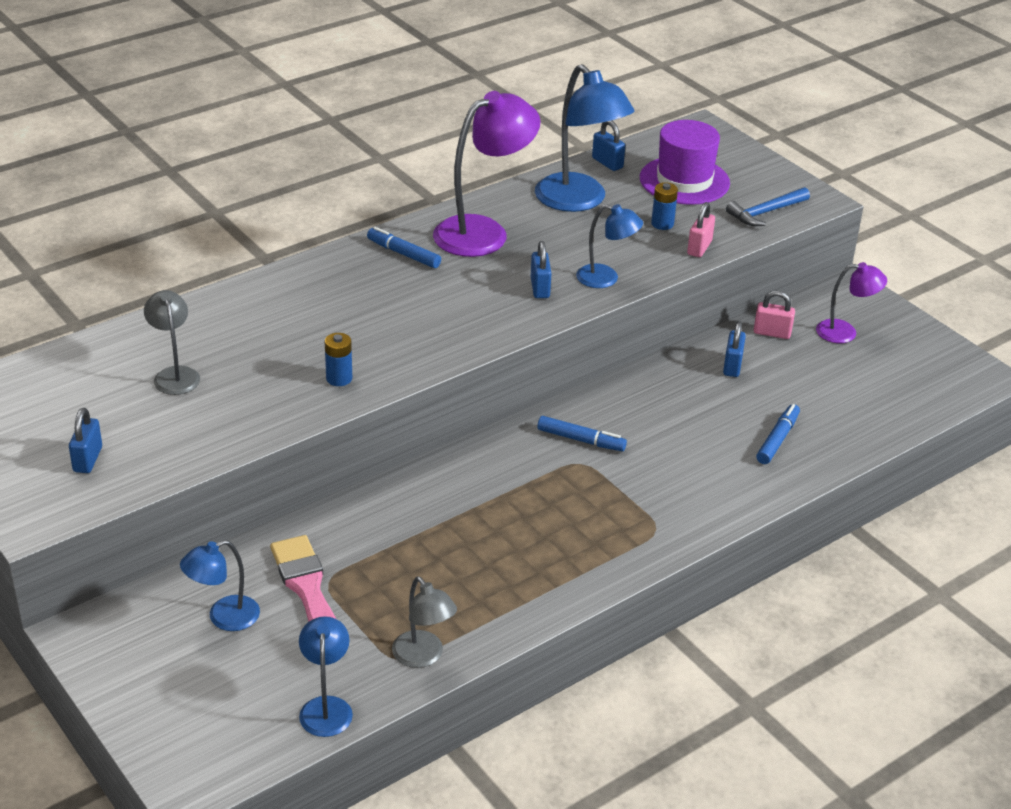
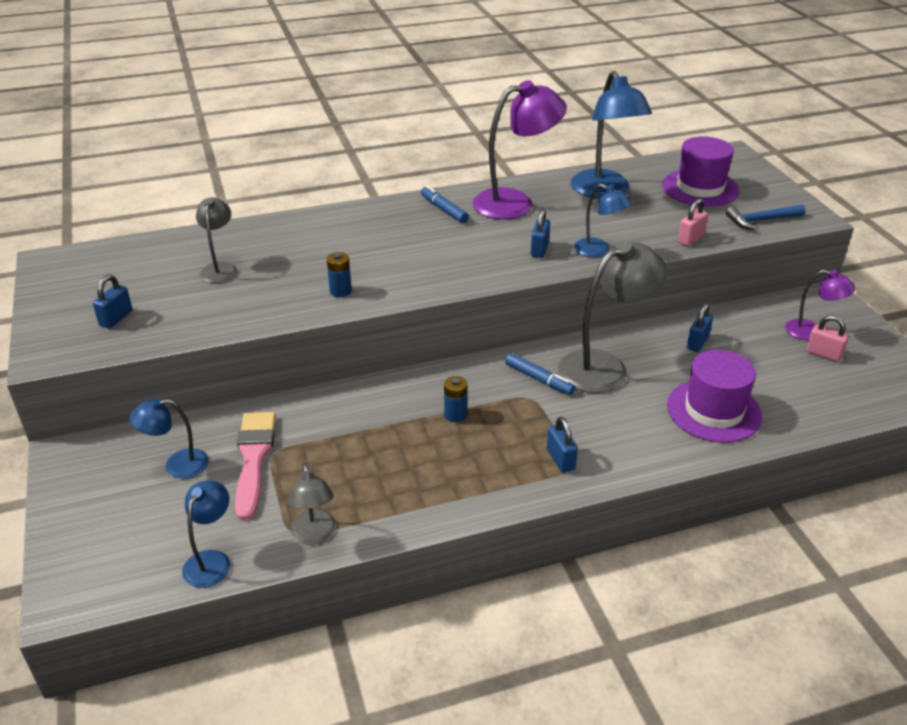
camera: 20 degrees right, 0 degrees up
blue padlock [592,120,625,171] -> blue padlock moved to [547,417,578,473]
blue battery [651,182,678,230] -> blue battery moved to [444,376,467,422]
pink padlock [754,291,795,339] -> pink padlock moved to [806,315,849,362]
blue marker [756,404,800,464] -> purple hat [667,350,763,443]
none -> grey lamp [558,241,667,393]

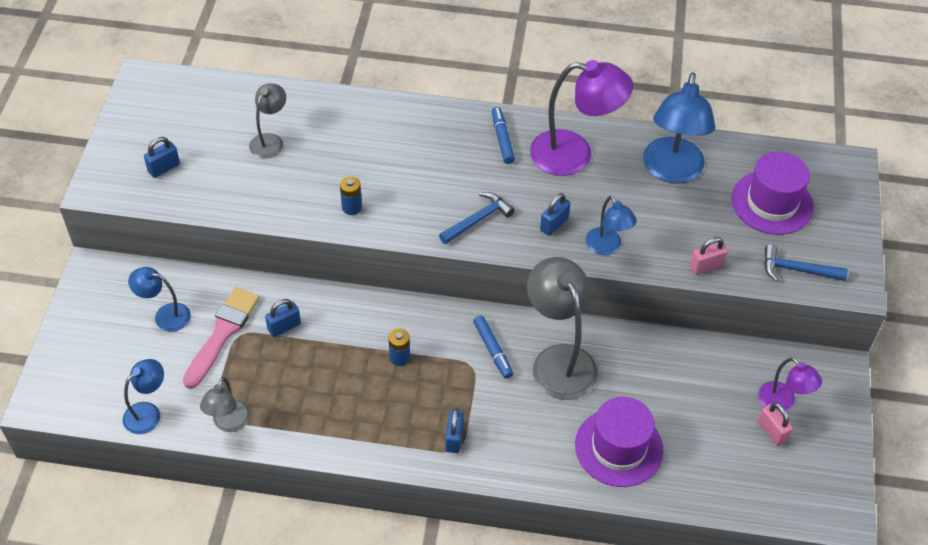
camera: 25 degrees right, 15 degrees up
grey lamp [558,241,667,393] -> grey lamp turned 105 degrees counterclockwise [527,257,598,400]
blue padlock [687,304,713,352] -> blue padlock moved to [265,299,301,337]
none -> blue hammer [439,192,515,244]

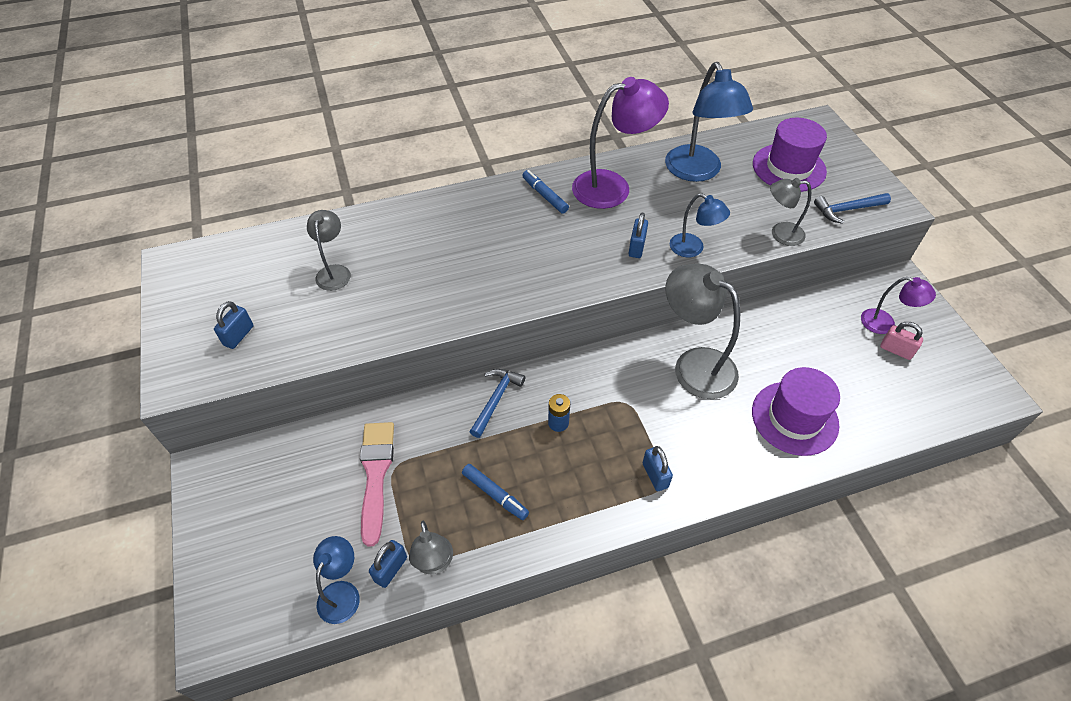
camera: 25 degrees left, 0 degrees up
blue lamp [128,267,191,332] -> none
blue padlock [265,299,301,337] -> blue padlock moved to [369,540,407,588]
blue battery [340,176,362,215] -> none
blue hammer [439,192,515,244] -> blue hammer moved to [470,369,525,438]
blue marker [473,316,513,379] -> blue marker moved to [462,464,529,520]
pink padlock [690,237,728,275] -> grey lamp [770,178,811,246]

